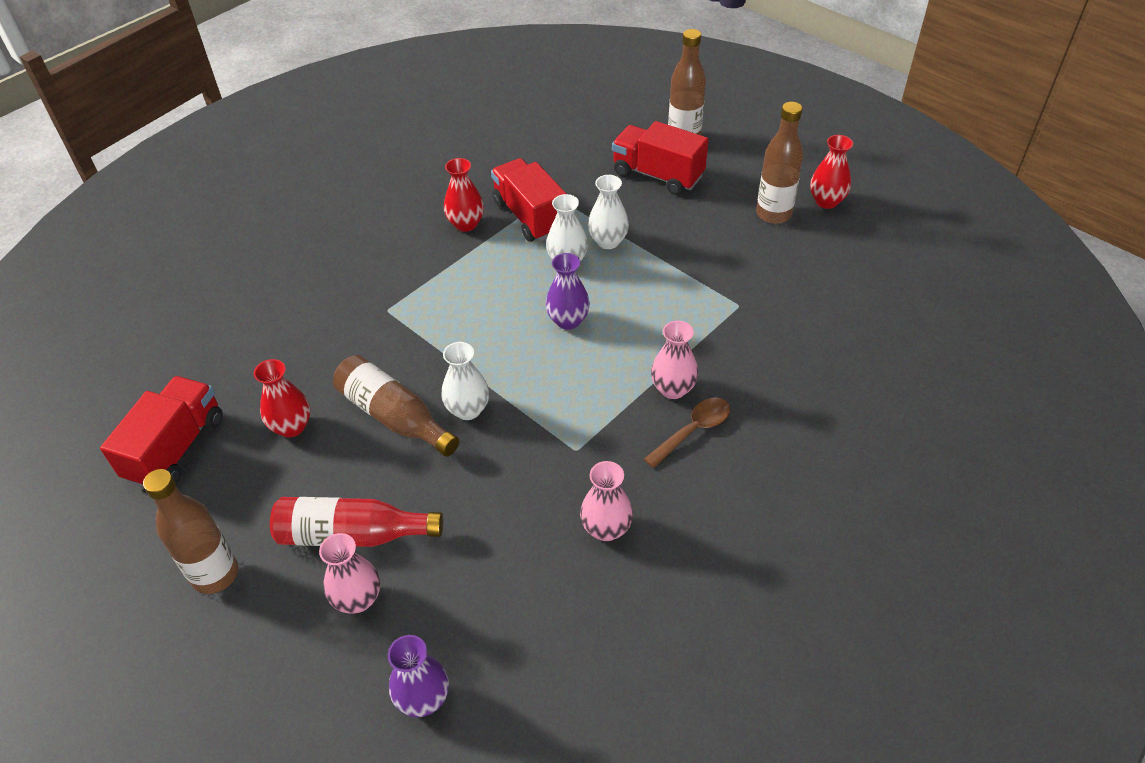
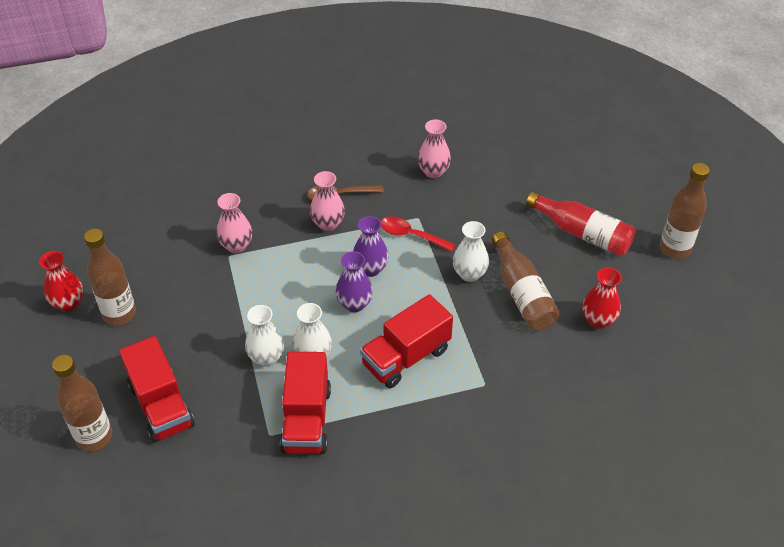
camera: 150 degrees left, 0 degrees up
red truck [100,376,223,487] -> red truck moved to [360,294,453,388]
pink vase [319,533,380,614] -> pink vase moved to [217,193,252,253]
purple vase [388,635,449,717] -> purple vase moved to [353,216,389,277]
red vase [444,158,484,232] -> none
none -> red spoon [381,216,456,252]

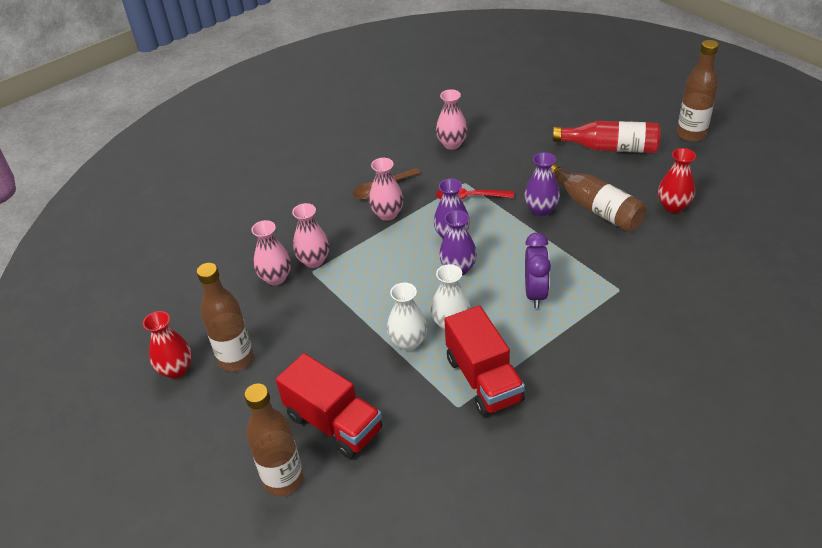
camera: 20 degrees left, 5 degrees down
red truck [360,294,453,388] -> purple clock [525,233,551,308]
white vase [453,221,489,282] -> purple vase [524,152,560,216]
none -> pink vase [252,220,291,285]

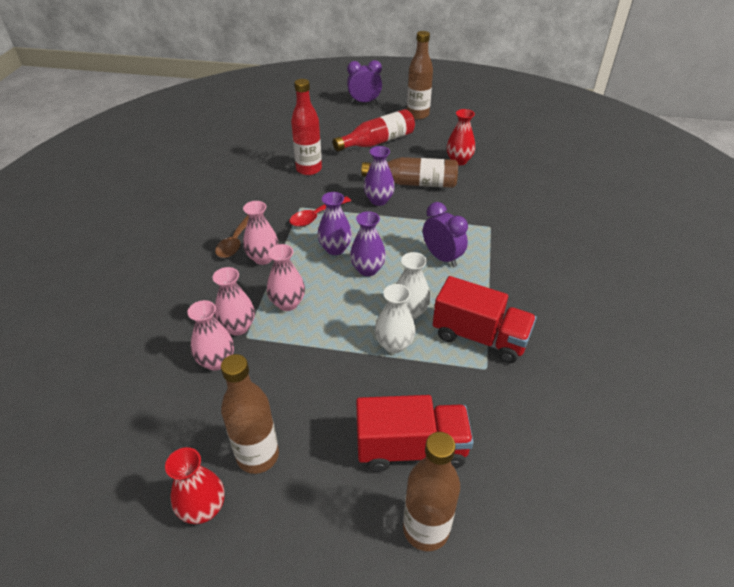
camera: 45 degrees left, 0 degrees up
pink vase [436,89,468,150] -> pink vase moved to [267,244,305,311]
none -> red bottle [291,79,322,175]
none -> purple clock [347,60,382,103]

